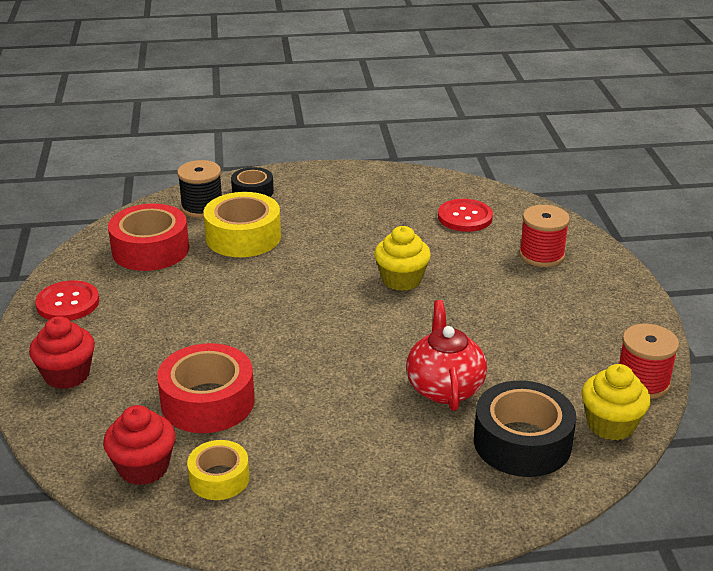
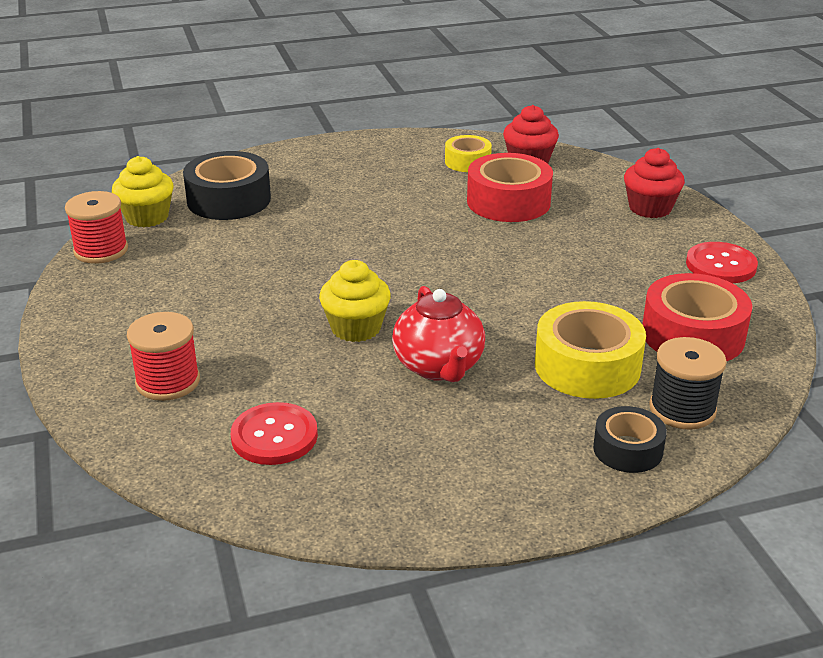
camera: 170 degrees right, 0 degrees up
red teapot [406,300,487,411] -> red teapot moved to [392,286,485,382]

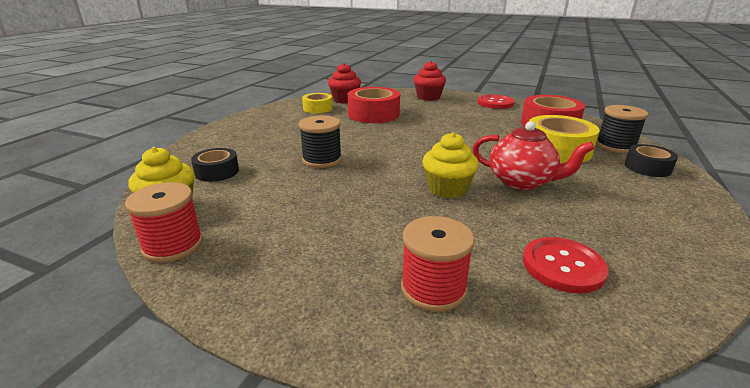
camera: 50 degrees left, 5 degrees down
black tape [183,151,271,220] -> black tape [191,148,239,182], size x0.59
none -> black spool [299,115,342,168]

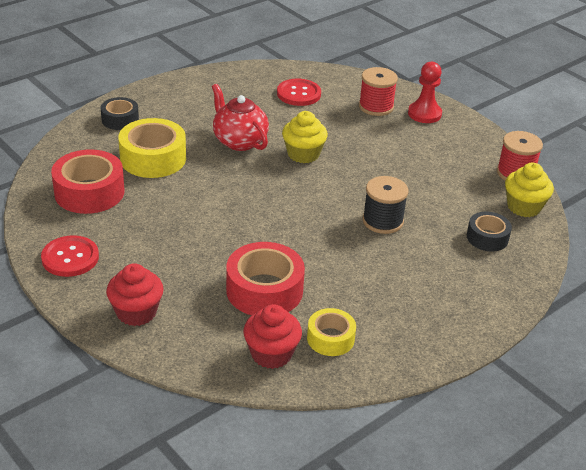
camera: 155 degrees left, 10 degrees up
black spool [596,105,648,153] -> none
none -> red pawn [408,62,442,123]

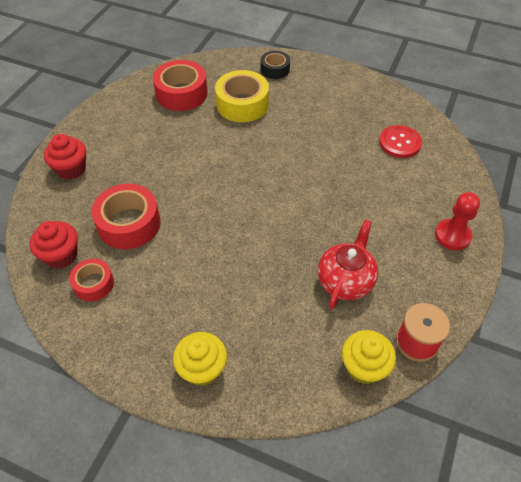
camera: 65 degrees right, 15 degrees up
red button [41,235,99,277] -> none
red teapot [212,84,269,151] -> red teapot moved to [318,219,378,309]
yellow cupcake [282,111,328,163] -> yellow cupcake moved to [173,332,227,386]
yellow tape [307,308,356,356] -> red tape [69,259,114,301]
red spool [359,67,398,116] -> none
black spool [363,176,408,234] -> none
black tape [467,212,512,251] -> none

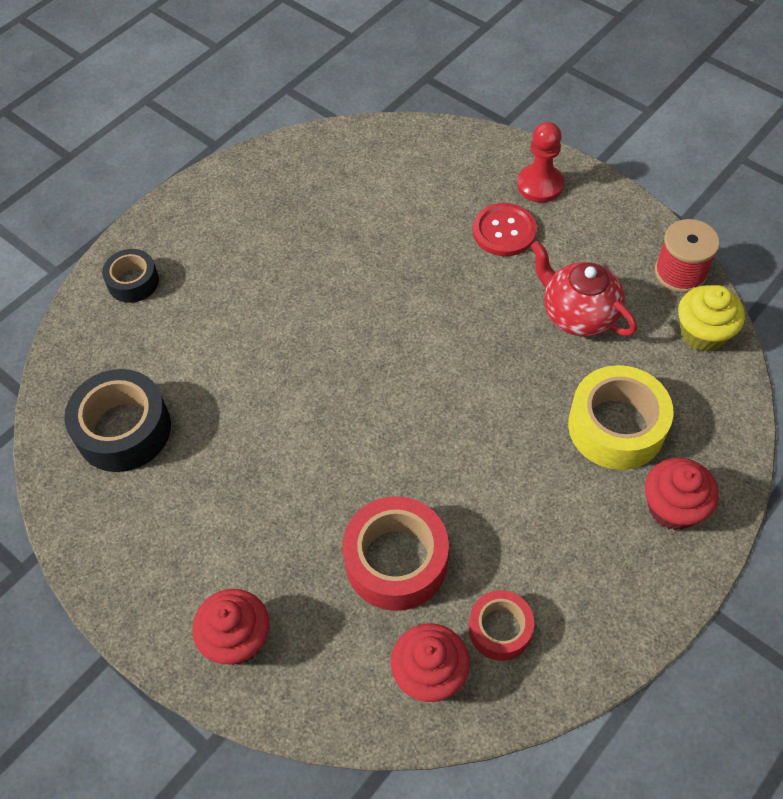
camera: 70 degrees left, 5 degrees up
red tape [153,60,208,111] -> black tape [64,369,171,472]
yellow cupcake [173,332,227,386] -> red cupcake [645,458,719,530]
yellow tape [215,70,269,122] -> yellow tape moved to [568,365,673,470]
red button [379,125,422,158] -> red button moved to [473,203,537,256]

